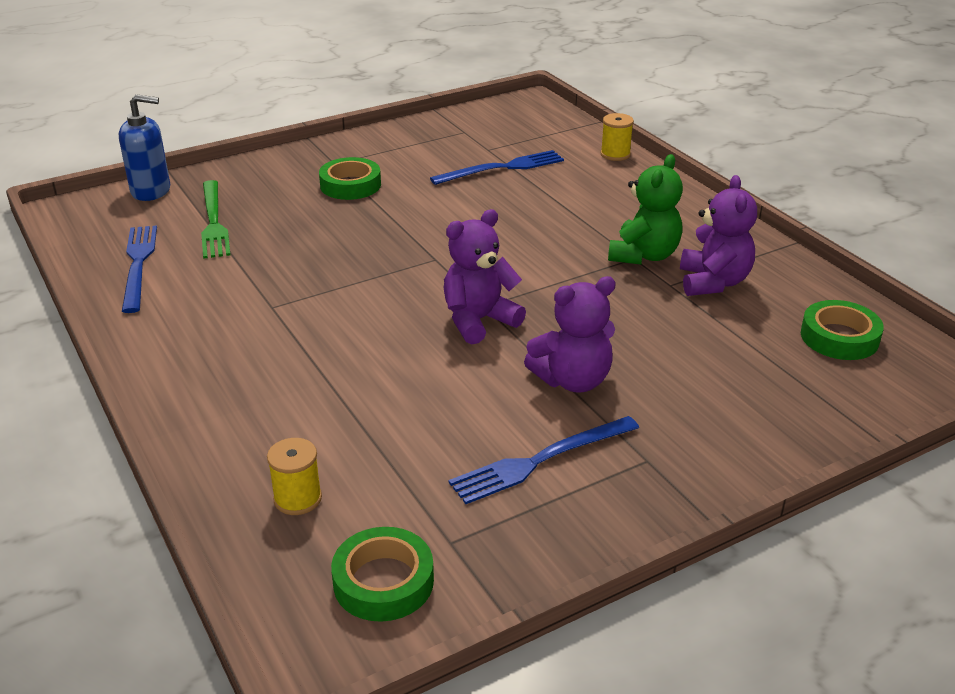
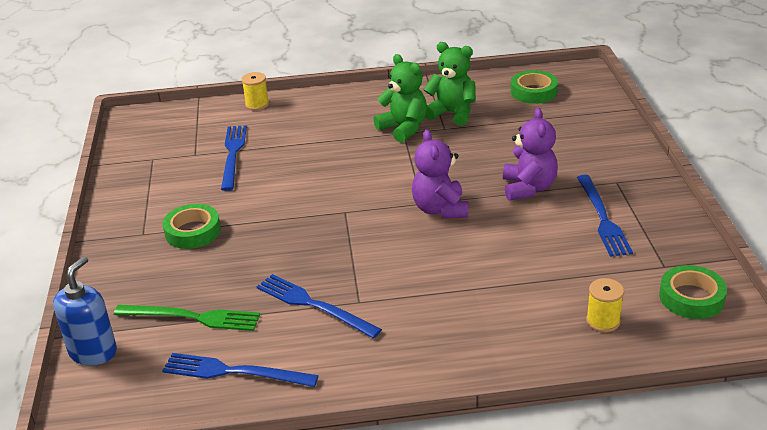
camera: 65 degrees left, 0 degrees up
purple teddy bear [680,175,757,296] -> green teddy bear [424,42,476,126]
none -> blue fork [257,274,382,338]

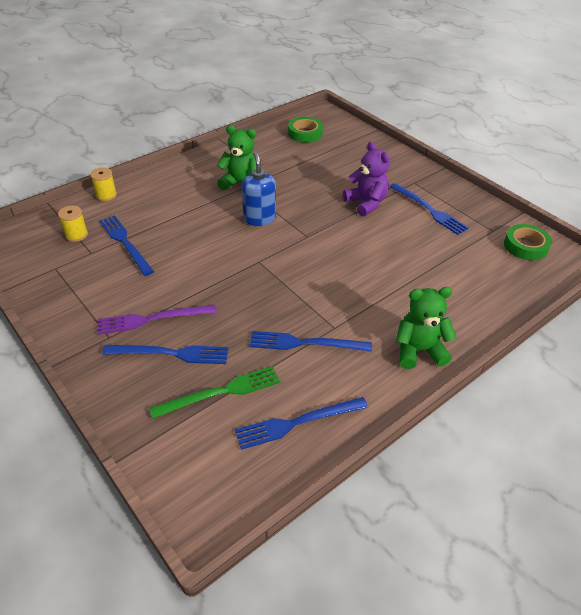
camera: 35 degrees left, 10 degrees up
blue soap dispenser [53,256,117,366] -> blue soap dispenser moved to [242,152,276,226]
green tape [162,204,221,249] -> purple fork [97,305,216,335]
purple teddy bear [412,130,468,218] -> none
green teddy bear [424,42,476,126] -> green teddy bear moved to [396,287,456,369]
yellow spool [586,278,624,332] -> yellow spool moved to [58,205,88,242]
none -> blue fork [102,345,228,364]

